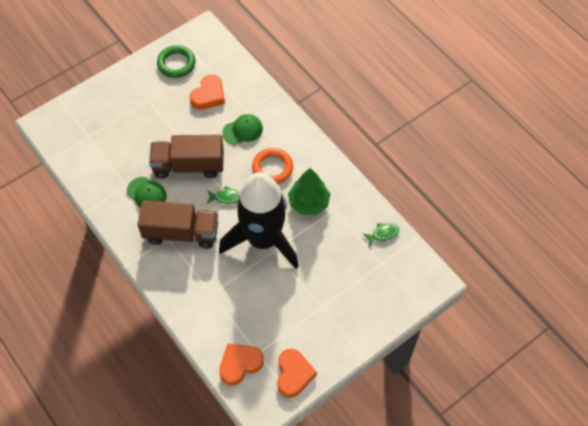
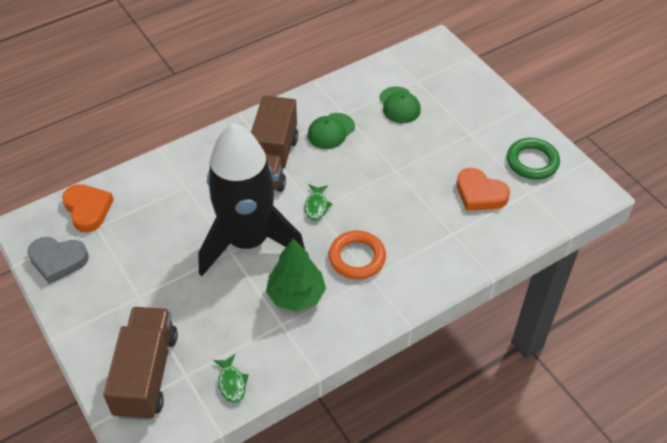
camera: 95 degrees right, 10 degrees down
brown truck [149,135,224,179] -> brown truck moved to [103,307,178,420]
green cap [222,114,263,145] -> green cap moved to [379,86,421,123]
orange heart [277,349,317,398] -> grey heart [27,237,89,284]

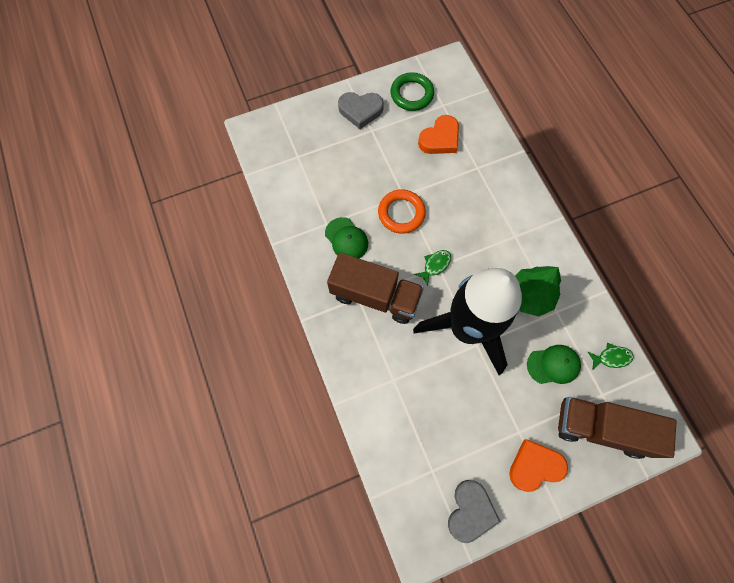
camera: 80 degrees left, 20 degrees up
orange heart [62,184,114,232] -> orange heart moved to [509,439,568,492]
green fish [305,184,332,221] -> green fish turned 60 degrees counterclockwise [415,250,451,286]
orange ring [329,231,386,279] -> orange ring moved to [378,189,426,233]
green cap [379,86,421,123] -> green cap moved to [527,345,581,384]
none -> grey heart [338,92,384,129]

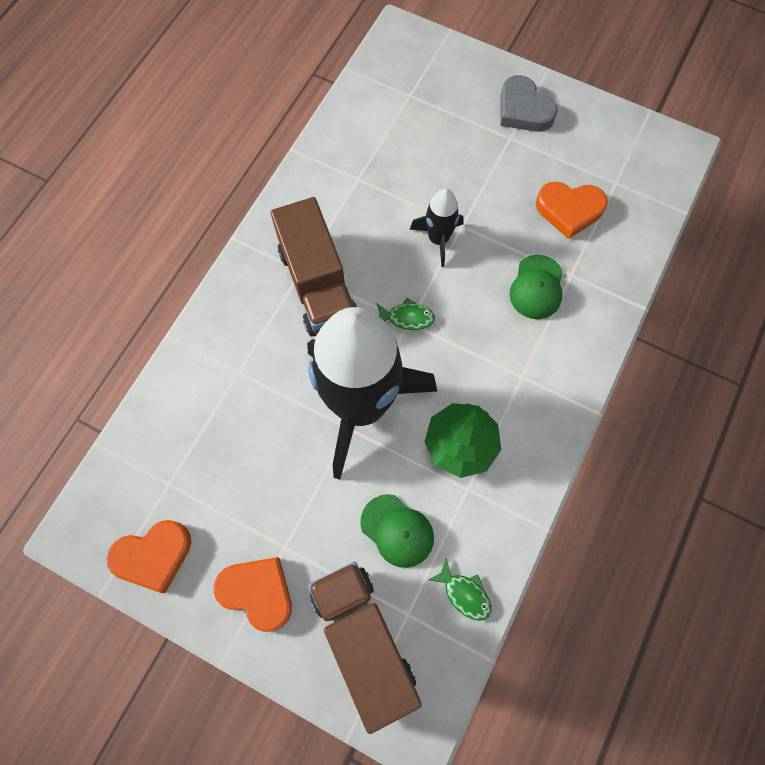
camera: 50 degrees right, 0 degrees up
green cap [325,217,368,258] -> green cap moved to [510,255,563,319]
orange ring [378,189,426,233] -> black rocket [410,188,464,267]
green ring [390,72,434,111] -> none
grey heart [448,480,501,543] -> orange heart [107,520,191,593]

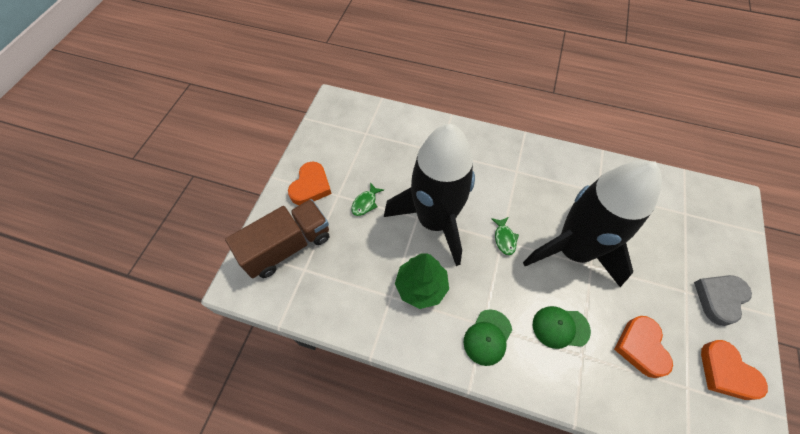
camera: 80 degrees right, 10 degrees down
orange heart [107,520,191,593] -> orange heart moved to [701,340,768,400]
brown truck [271,197,357,337] -> none
green cap [360,494,434,568] -> green cap moved to [464,309,512,366]
black rocket [410,188,464,267] -> black rocket [523,160,662,287], size x2.33
green fish [429,558,491,621] -> green fish moved to [351,182,384,216]

